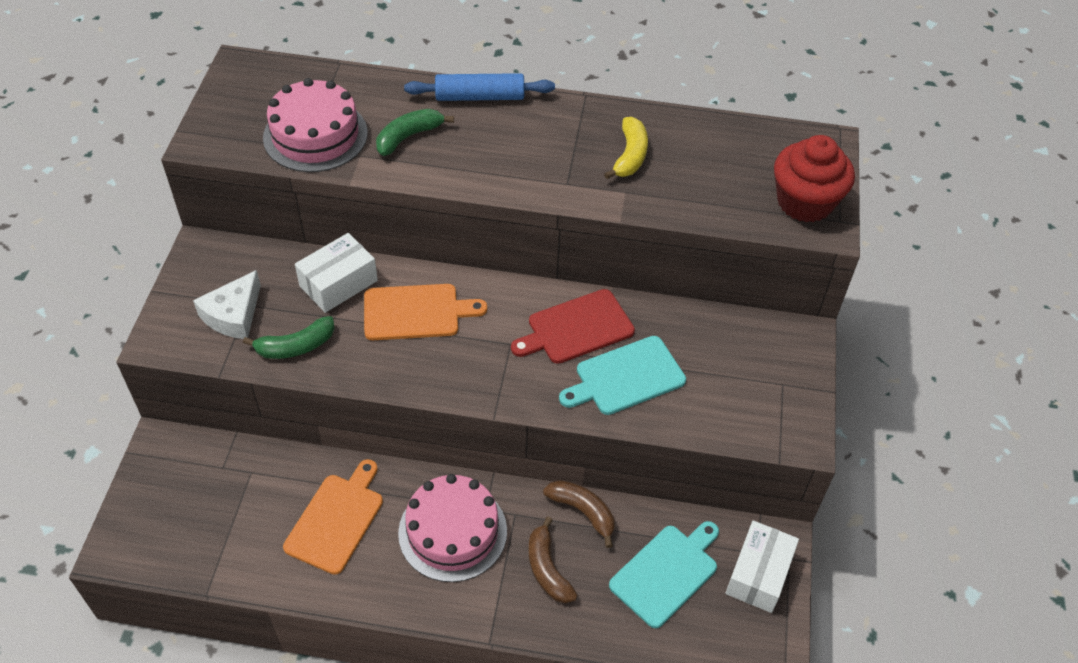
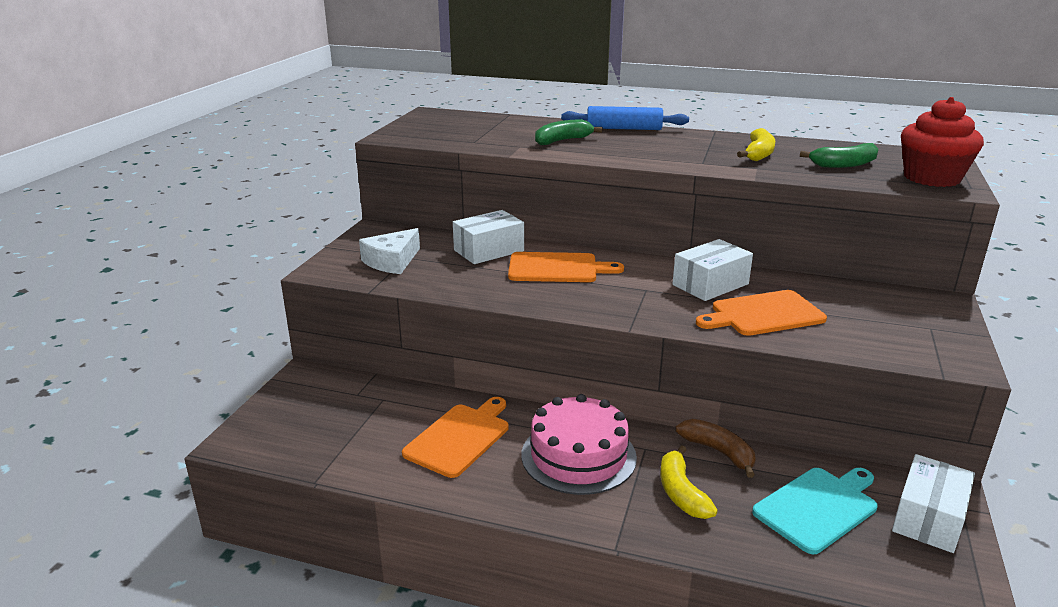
camera: 10 degrees right, 25 degrees down
green banana [243,316,335,359] -> green banana moved to [800,143,878,168]
pink cake [263,78,368,172] -> none
red cutting board [511,289,635,364] -> white box [673,239,753,301]
brown banana [529,517,577,603] -> yellow banana [660,445,718,519]
turquoise cutting board [559,336,686,415] -> orange cutting board [696,290,827,336]

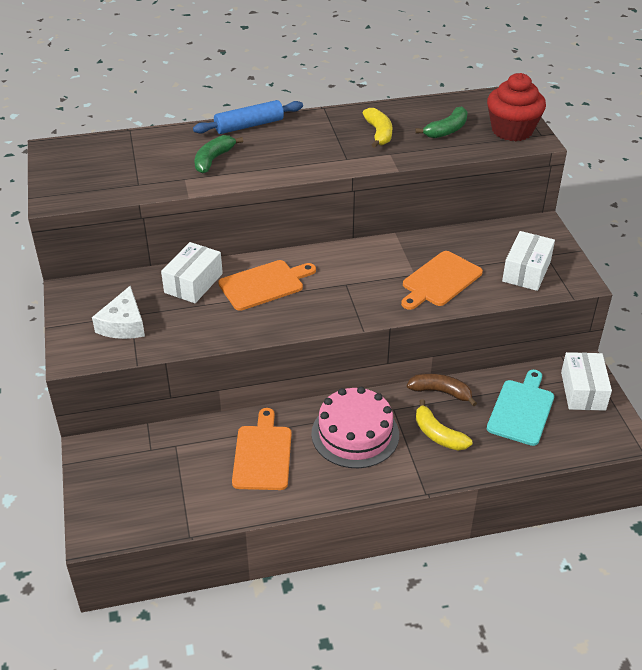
camera: 30 degrees left, 15 degrees up
white box [673,239,753,301] -> white box moved to [502,231,555,291]

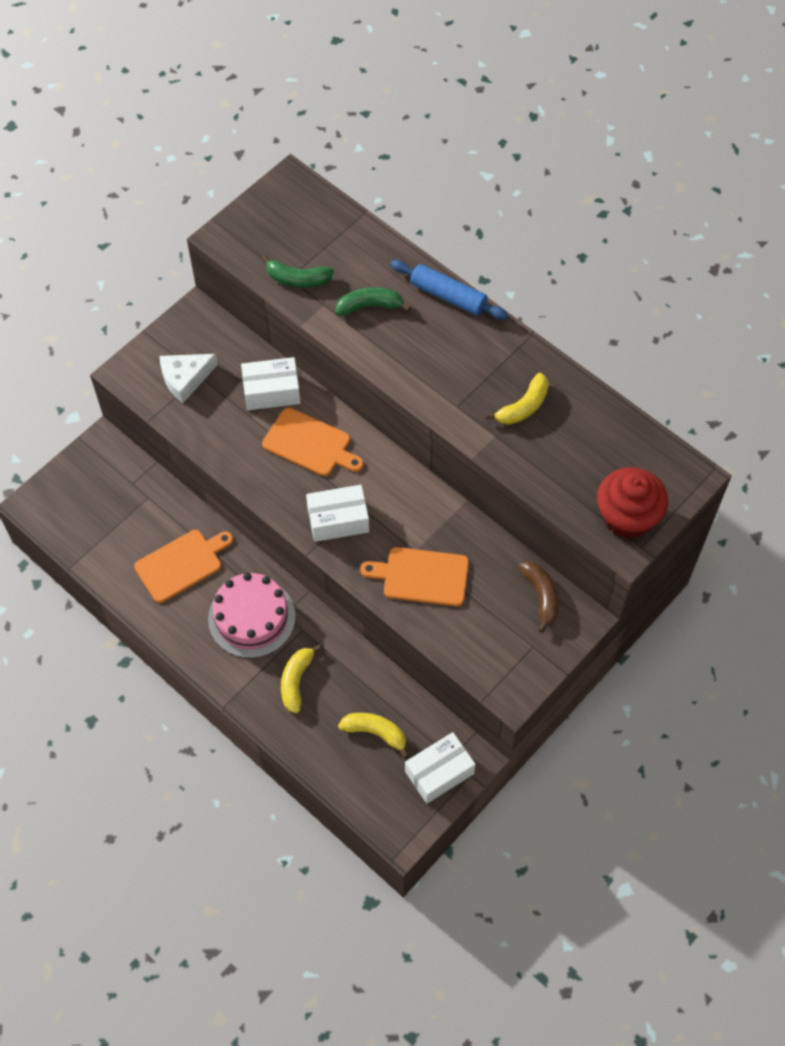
camera: 55 degrees right, 20 degrees up
brown banana [407,373,477,407] -> brown banana moved to [519,561,559,633]
green banana [415,106,468,138] -> green banana moved to [262,255,334,288]
turquoise cutting board [487,370,554,446] -> yellow banana [338,713,409,758]
white box [502,231,555,291] -> white box moved to [306,485,369,542]

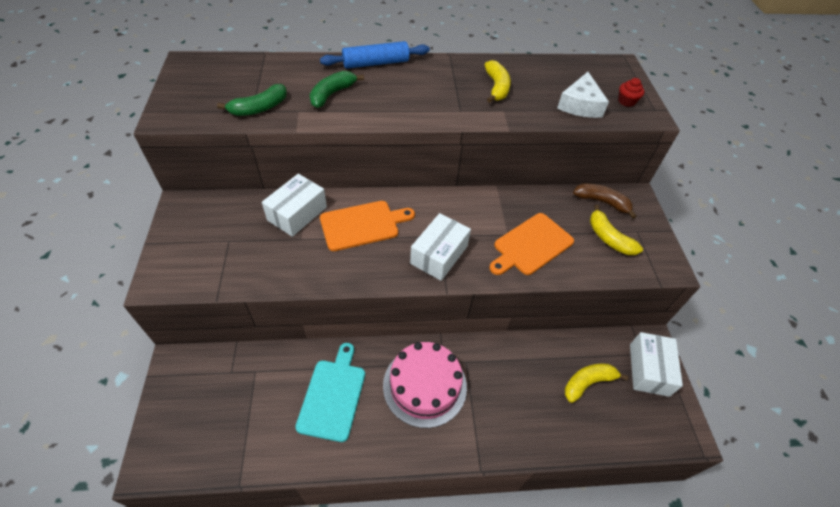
camera: 50 degrees left, 10 degrees down
orange cutting board [134,530,233,603] -> turquoise cutting board [295,343,365,442]
white cheese [160,354,218,403] -> white cheese moved to [557,72,609,118]
yellow banana [281,645,321,713] -> yellow banana moved to [590,205,643,255]
red cupcake [597,467,668,539] -> red cupcake [618,78,644,107], size x0.43

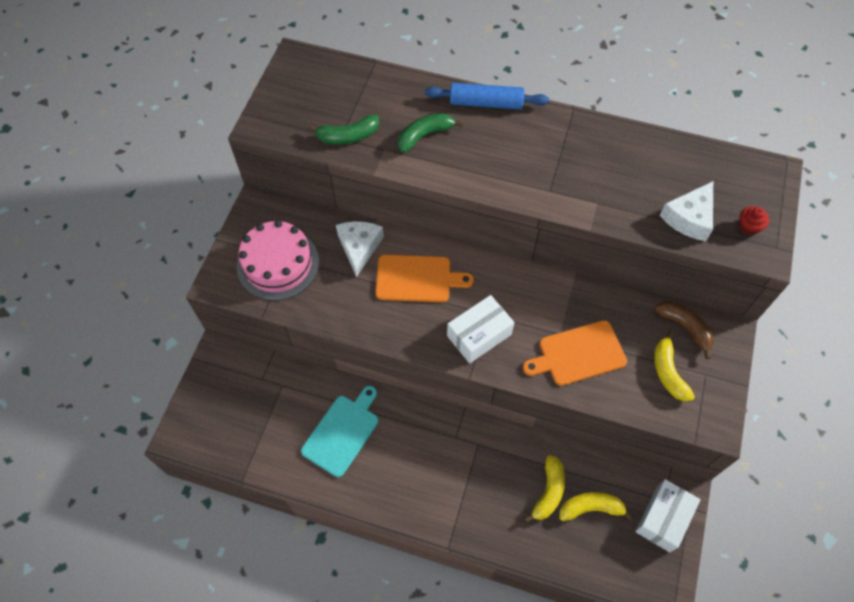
camera: 25 degrees right, 10 degrees up
white box [262,174,327,237] -> white cheese [336,221,384,277]
pink cake [383,342,467,428] -> pink cake moved to [237,220,319,301]
yellow banana [484,60,511,103] -> yellow banana moved to [524,455,565,523]

